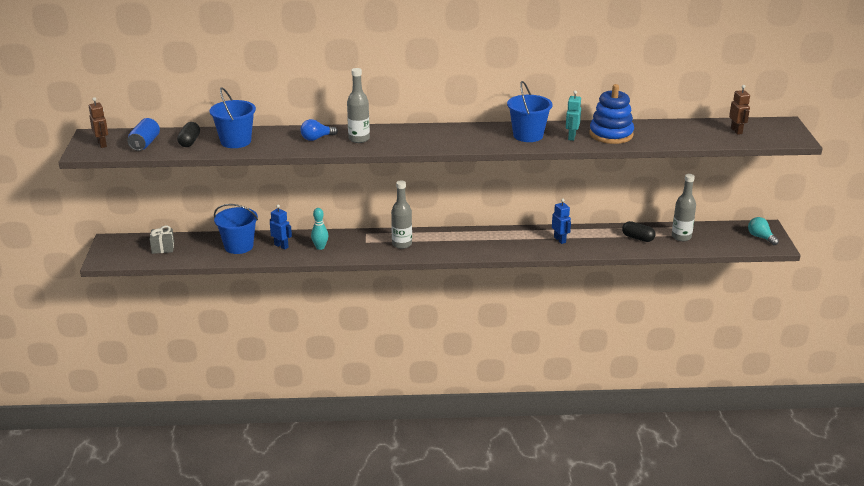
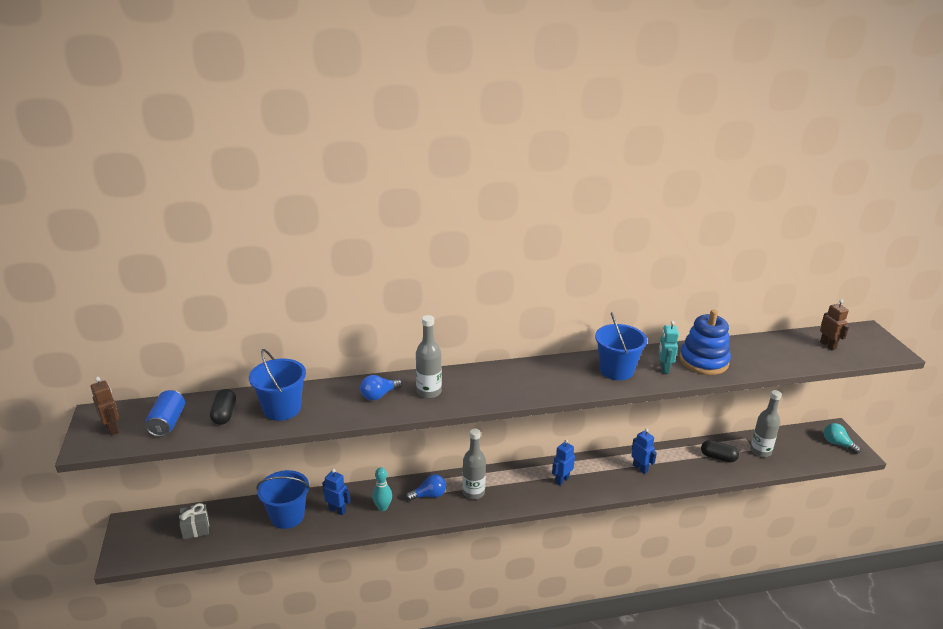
camera: 10 degrees left, 0 degrees up
none -> blue light bulb [406,474,446,501]
none -> blue robot [552,439,575,485]

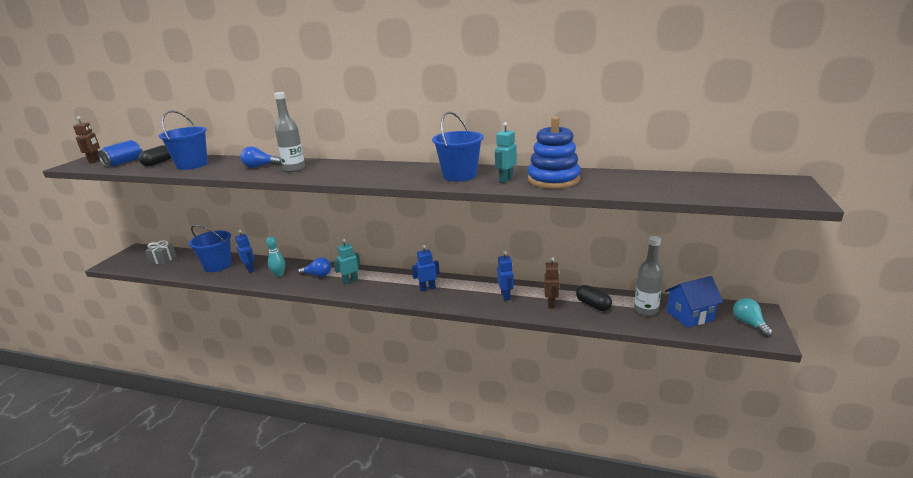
camera: 30 degrees right, 5 degrees down
grey bottle [462,429,486,500] -> turquoise robot [333,239,361,284]
brown robot [820,299,849,350] -> brown robot moved to [544,257,560,308]
none -> blue house [665,276,723,328]

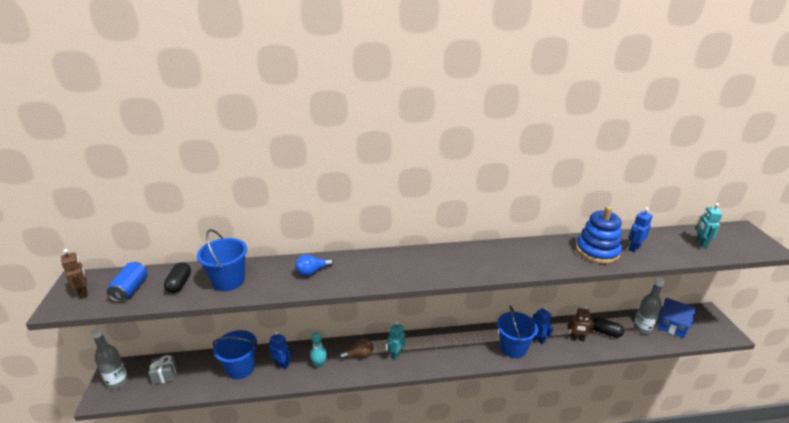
camera: 25 degrees left, 5 degrees up
grey bottle [274,92,305,172] -> grey bottle moved to [91,328,128,389]
blue light bulb [298,257,331,277] -> brown light bulb [339,338,373,360]
blue robot [412,245,440,292] -> blue robot moved to [628,207,653,252]
blue bucket [432,112,483,182] -> blue bucket moved to [497,305,538,358]
turquoise robot [495,122,517,183] -> turquoise robot moved to [696,203,722,248]
brown robot [544,257,560,308] -> brown robot turned 120 degrees clockwise [567,306,595,341]
blue house [665,276,723,328] -> blue house turned 75 degrees clockwise [658,298,698,338]
turquoise light bulb [733,298,773,337] -> none

